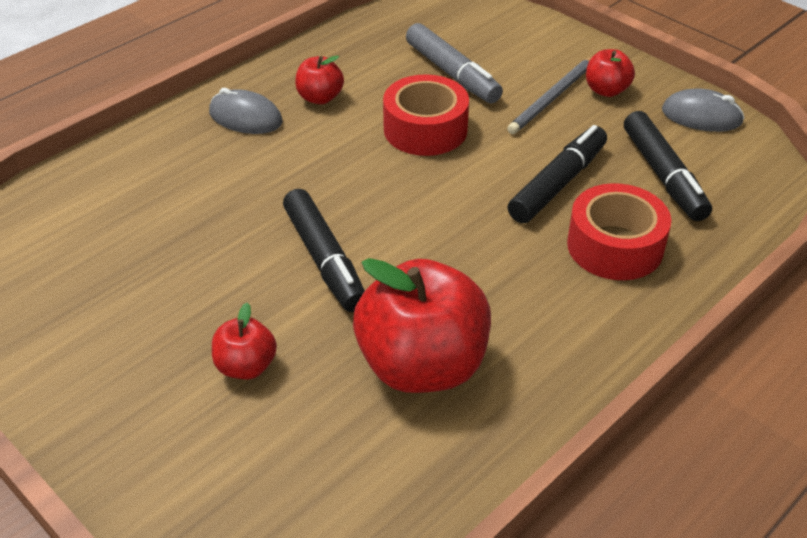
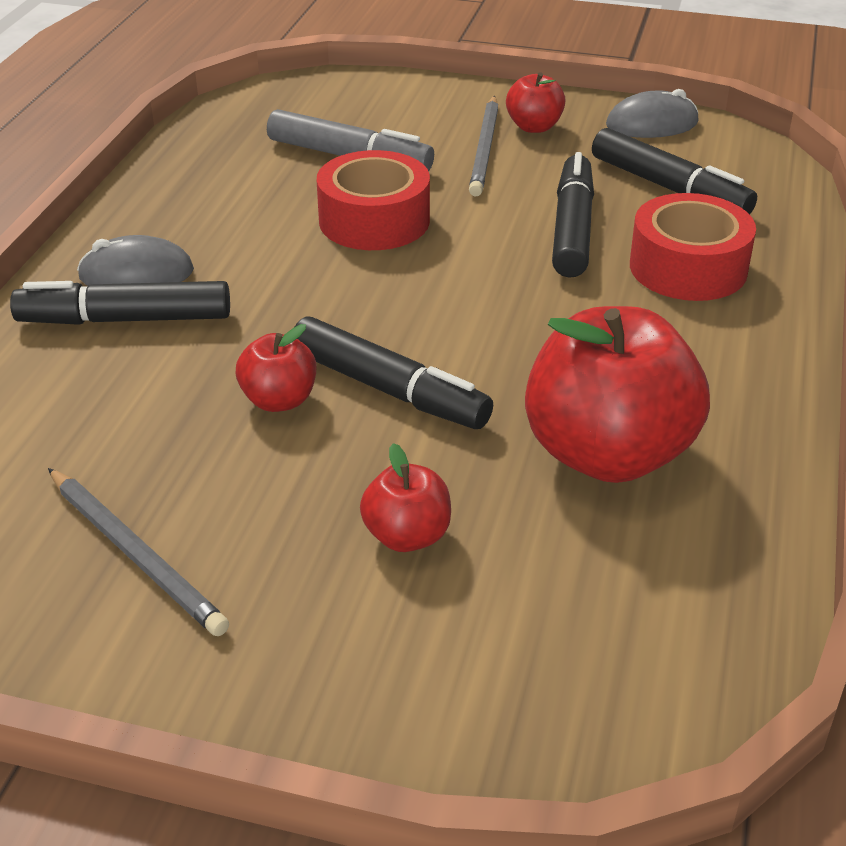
camera: 30 degrees left, 5 degrees down
red apple [295,55,344,104] -> red apple moved to [236,324,316,412]
none -> black marker [10,281,230,325]
none -> grey pencil [48,468,229,636]

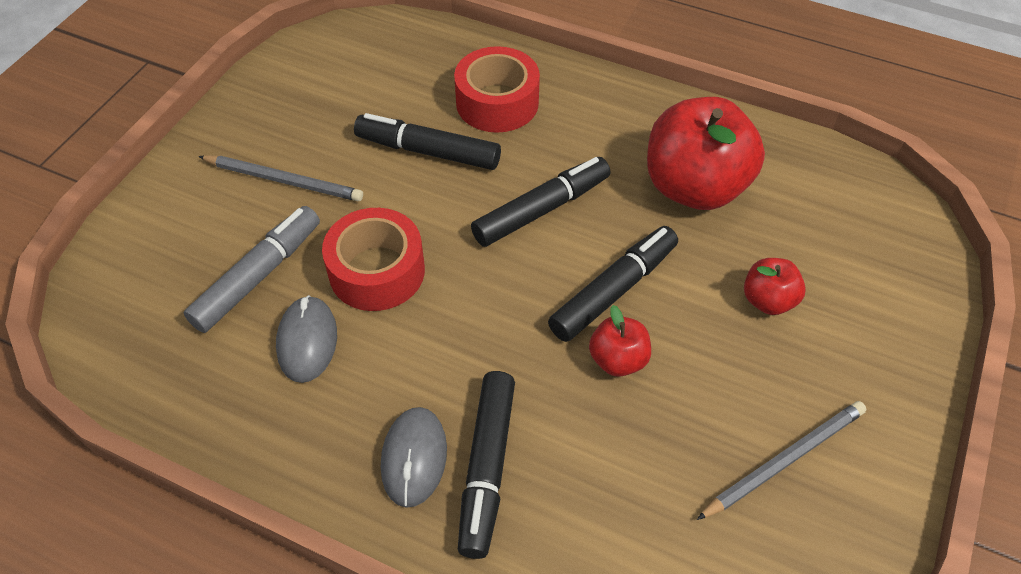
camera: 80 degrees left, 15 degrees up
red apple [506,72,566,133] -> none
black marker [592,128,757,215] -> black marker moved to [471,157,610,247]
grey mouse [606,89,699,138] -> grey mouse moved to [276,295,337,383]

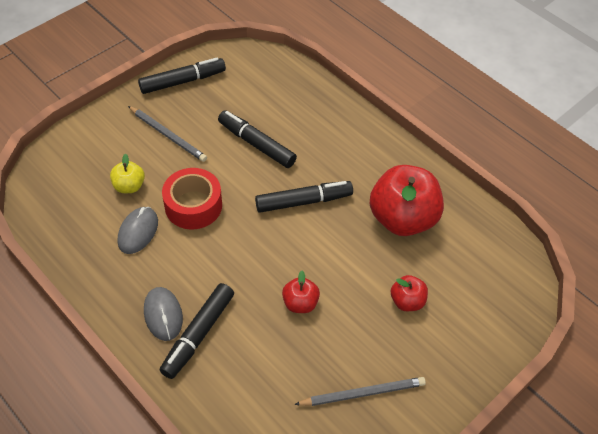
camera: 20 degrees right, 0 degrees up
grey marker [184,206,320,333] -> yellow apple [110,154,145,193]
grey mouse [381,407,447,508] -> grey mouse turned 45 degrees counterclockwise [144,287,183,341]
red tape [454,46,540,133] -> none
black marker [548,226,678,342] -> black marker moved to [138,58,226,94]

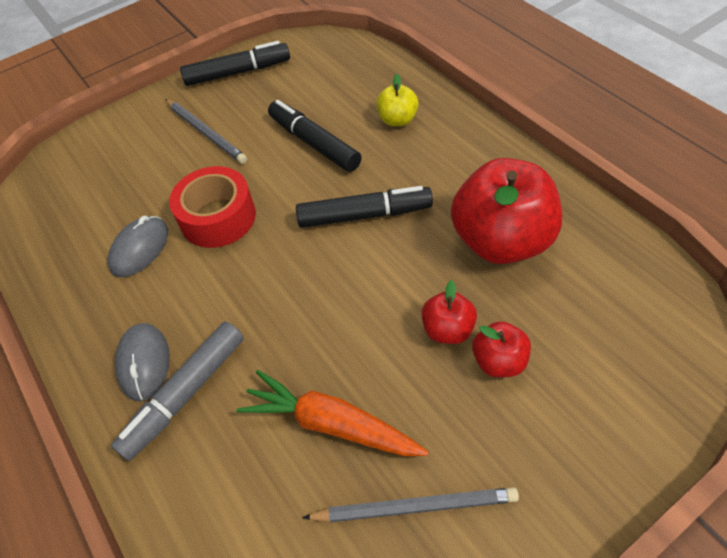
camera: 15 degrees right, 0 degrees up
yellow apple [110,154,145,193] -> yellow apple moved to [376,74,419,126]
black marker [160,283,234,379] -> grey marker [111,322,244,461]
red apple [282,271,320,313] -> red apple moved to [421,280,477,344]
none -> orange carrot [236,370,429,456]

